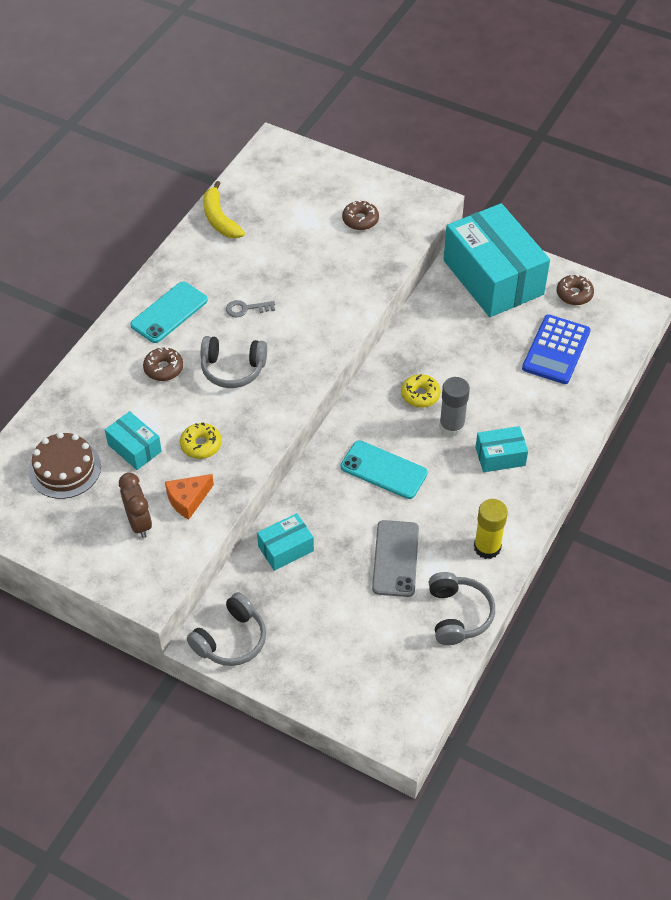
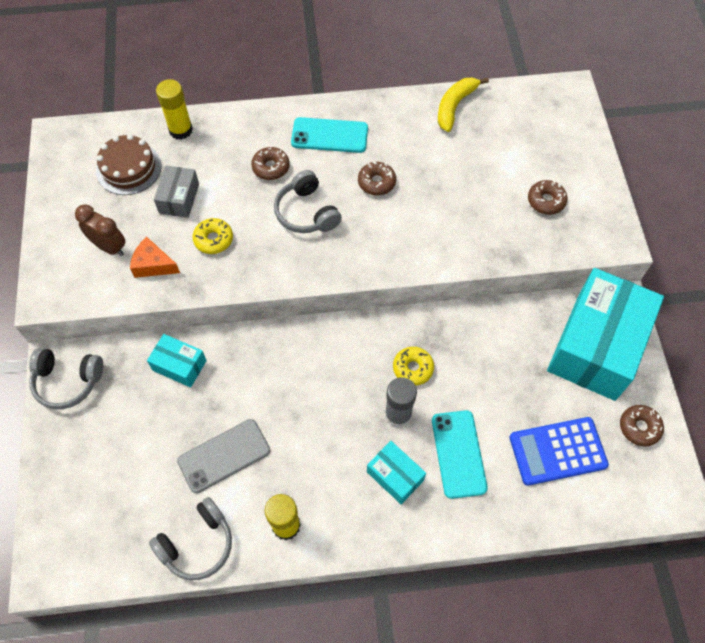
camera: 55 degrees right, 10 degrees up
turquoise box [105,411,162,470] -> grey box [154,165,199,218]
brown clock [119,473,152,538] -> brown clock turned 90 degrees counterclockwise [75,204,126,256]
grey key [226,300,275,317] -> brown donut [358,161,396,195]
turquoise phone [340,441,428,499] -> turquoise phone moved to [432,410,488,499]
none -> yellow glue stick [156,79,193,140]

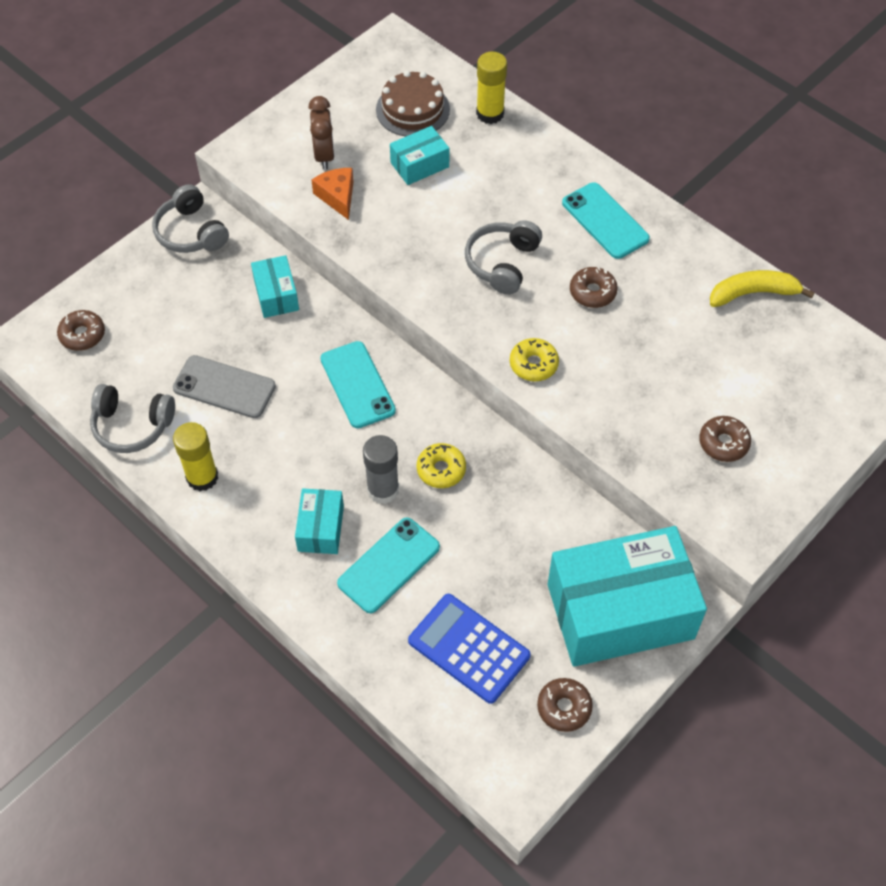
camera: 50 degrees right, 5 degrees down
grey box [154,165,199,218] -> turquoise box [390,126,449,185]
yellow donut [193,218,233,254] -> yellow donut moved to [510,338,559,381]
brown donut [251,147,290,180] -> brown donut moved to [57,310,105,351]
none -> turquoise phone [320,341,396,428]

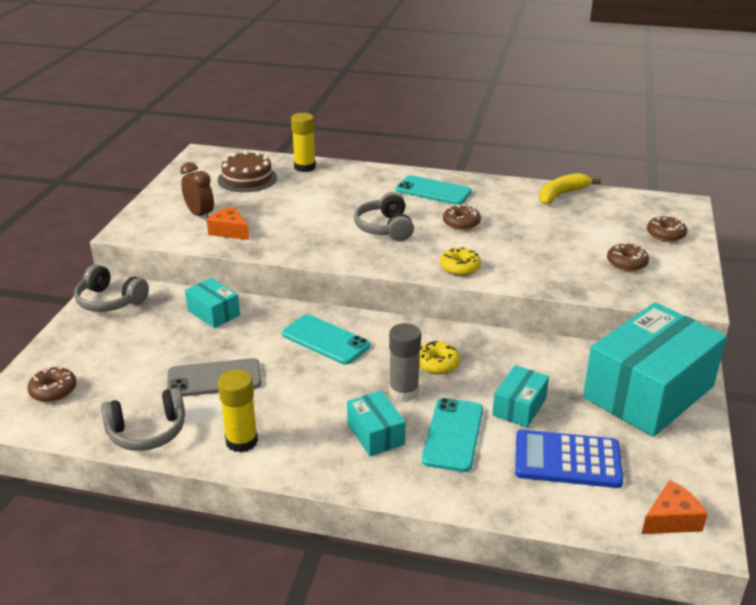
camera: 30 degrees left, 25 degrees down
turquoise box [390,126,449,185] -> turquoise box moved to [492,365,549,428]
brown donut [537,678,593,732] -> brown donut moved to [647,216,687,242]
none -> orange cheese [642,480,708,534]

